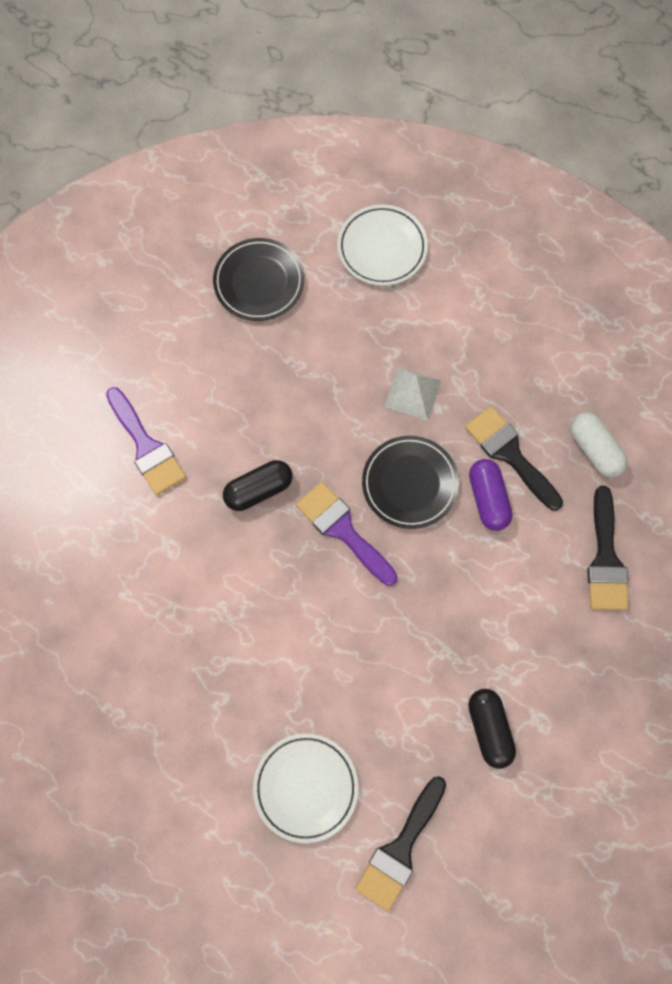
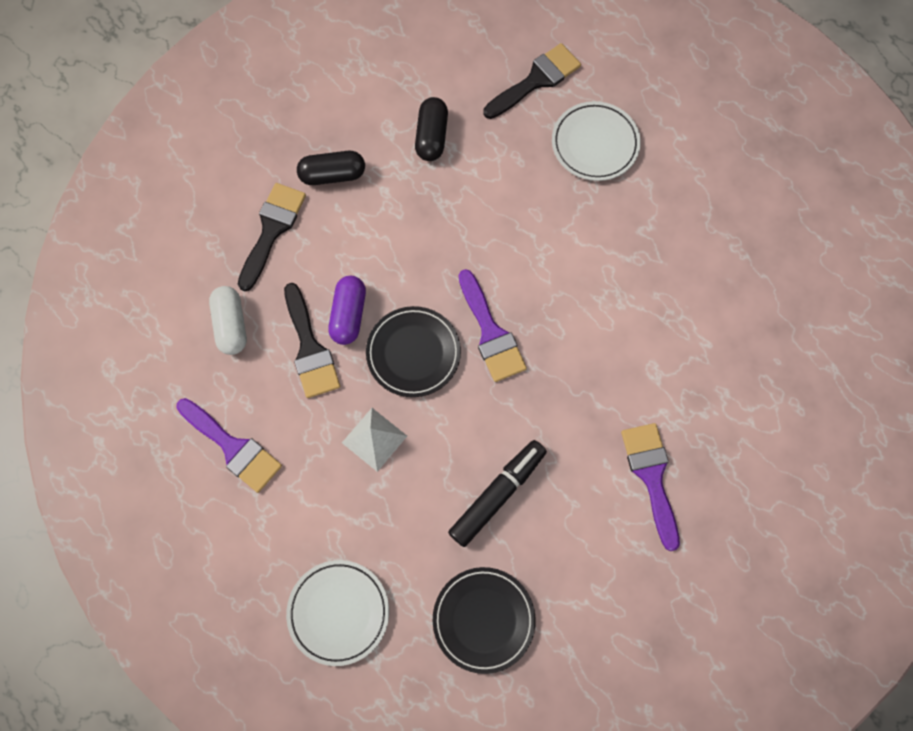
camera: 160 degrees left, 0 degrees up
black capsule [223,460,293,511] -> black capsule moved to [297,151,365,185]
none -> purple brush [176,398,282,493]
none -> black marker [448,440,547,547]

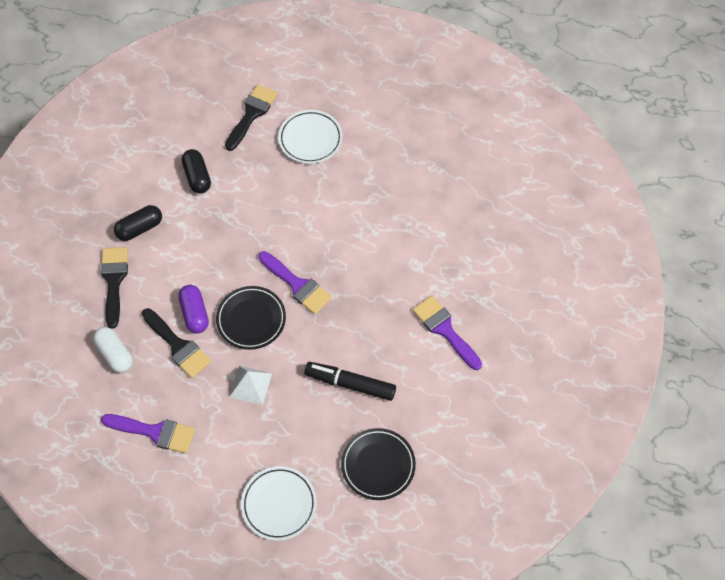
camera: 25 degrees left, 10 degrees down
black marker [448,440,547,547] -> black marker turned 90 degrees counterclockwise [304,362,396,401]

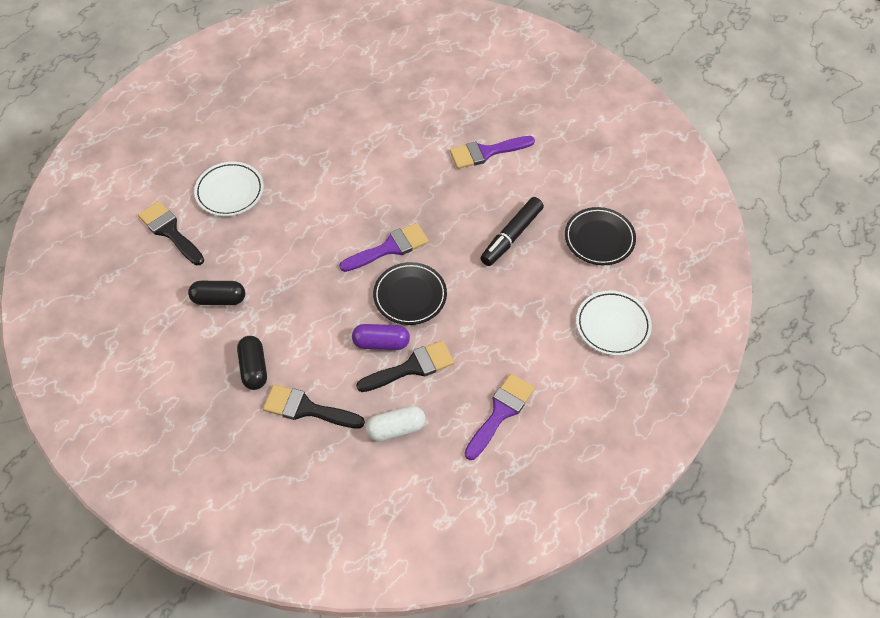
camera: 70 degrees left, 5 degrees down
white pyramid [229,366,272,405] -> none

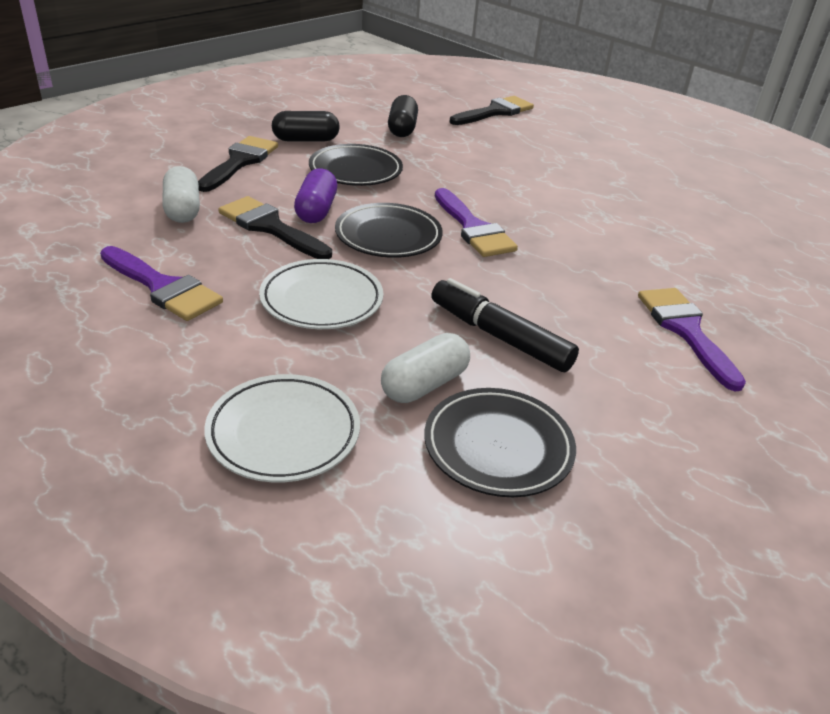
camera: 90 degrees right, 20 degrees down
white plate [194,162,264,216] -> white plate moved to [259,259,384,329]
black brush [356,340,454,392] -> black brush turned 150 degrees clockwise [218,196,332,259]
none -> black plate [309,144,403,186]
none -> white capsule [381,333,470,403]

